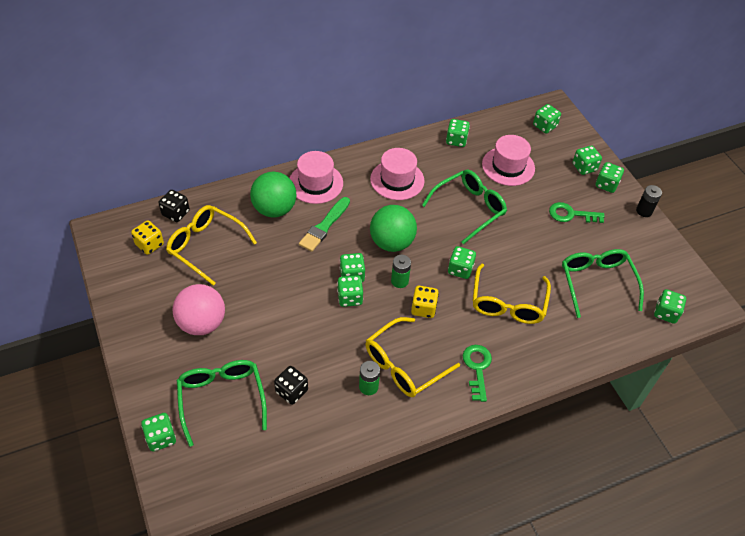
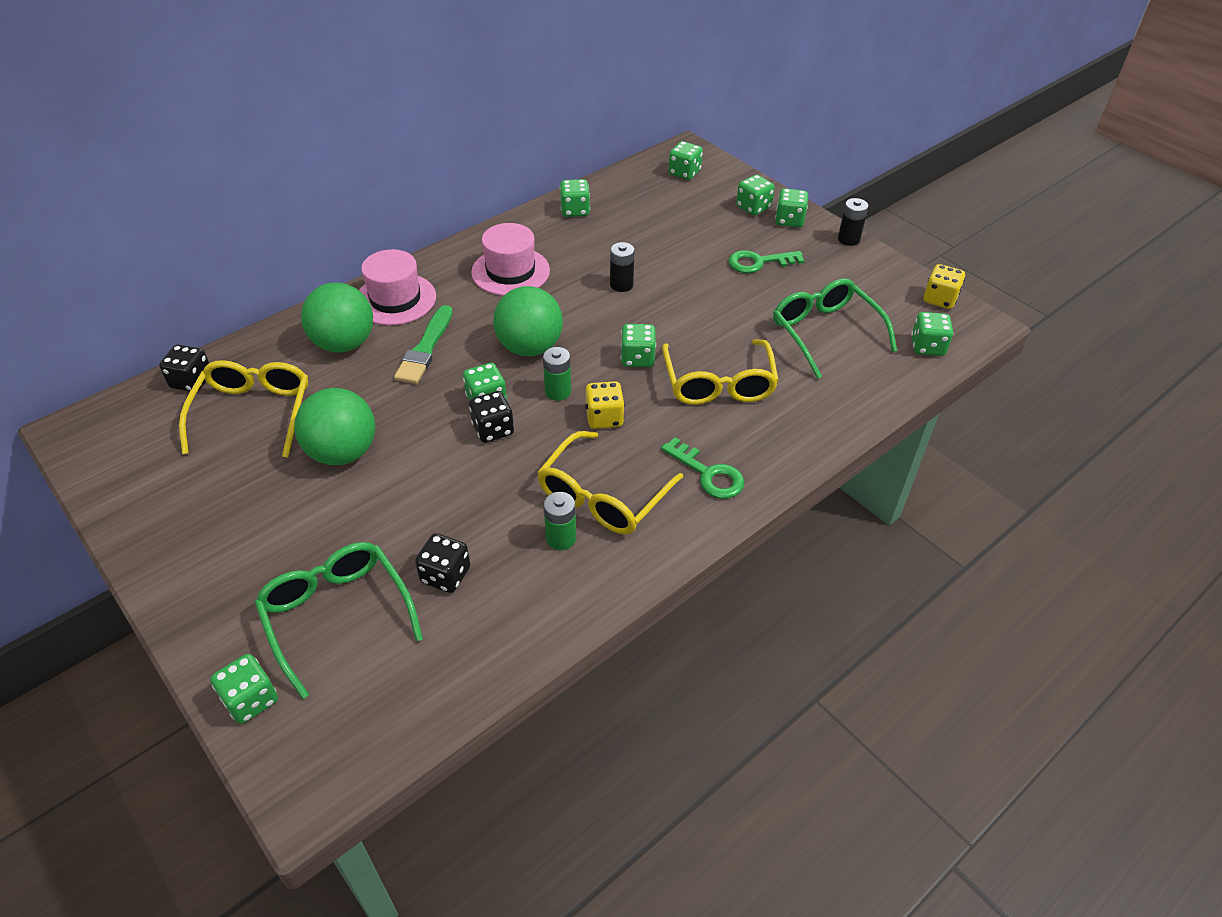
camera: 15 degrees left, 5 degrees down
yellow dice [131,220,164,255] -> yellow dice moved to [923,264,965,309]
yellow glasses [166,205,257,286] -> yellow glasses turned 75 degrees clockwise [179,360,308,458]
pink ball [173,284,225,335] -> none
green dice [337,275,363,307] -> black dice [469,391,514,443]
green glasses [422,170,507,244] -> black battery [610,242,635,292]
green key [462,345,492,402] -> green key turned 150 degrees clockwise [661,437,744,499]
pink hat [482,135,535,186] -> none
none -> green ball [294,388,375,465]

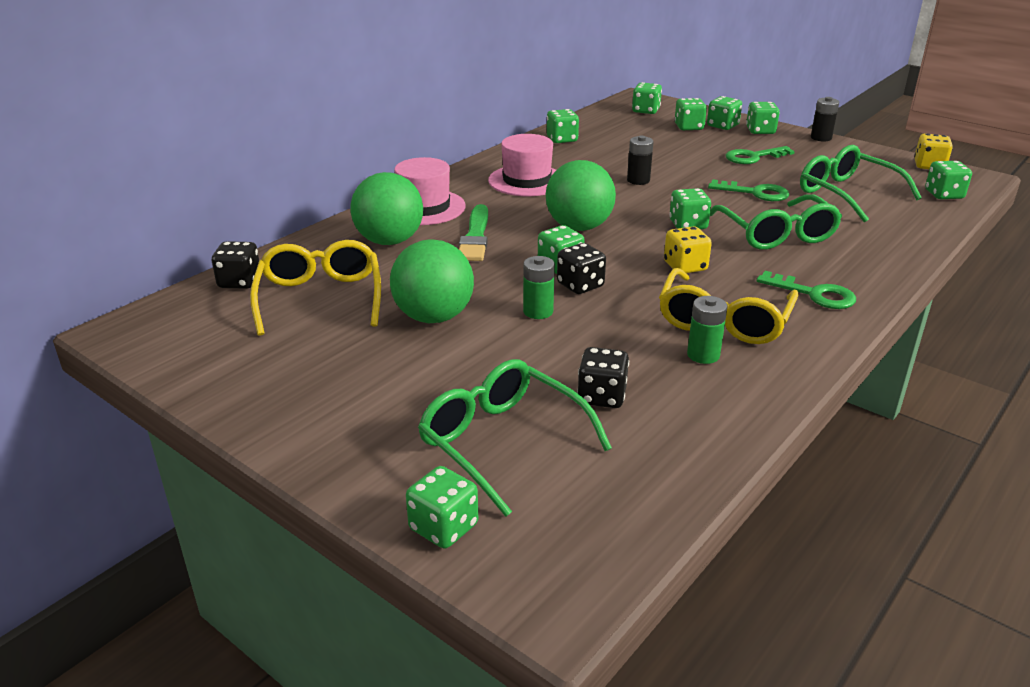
camera: 10 degrees left, 15 degrees down
green battery [543,347,571,401] -> green battery moved to [523,256,555,319]
yellow glasses [662,339,779,405] -> green glasses [710,194,842,250]
none -> green dice [674,98,707,130]
none -> green key [708,179,790,201]

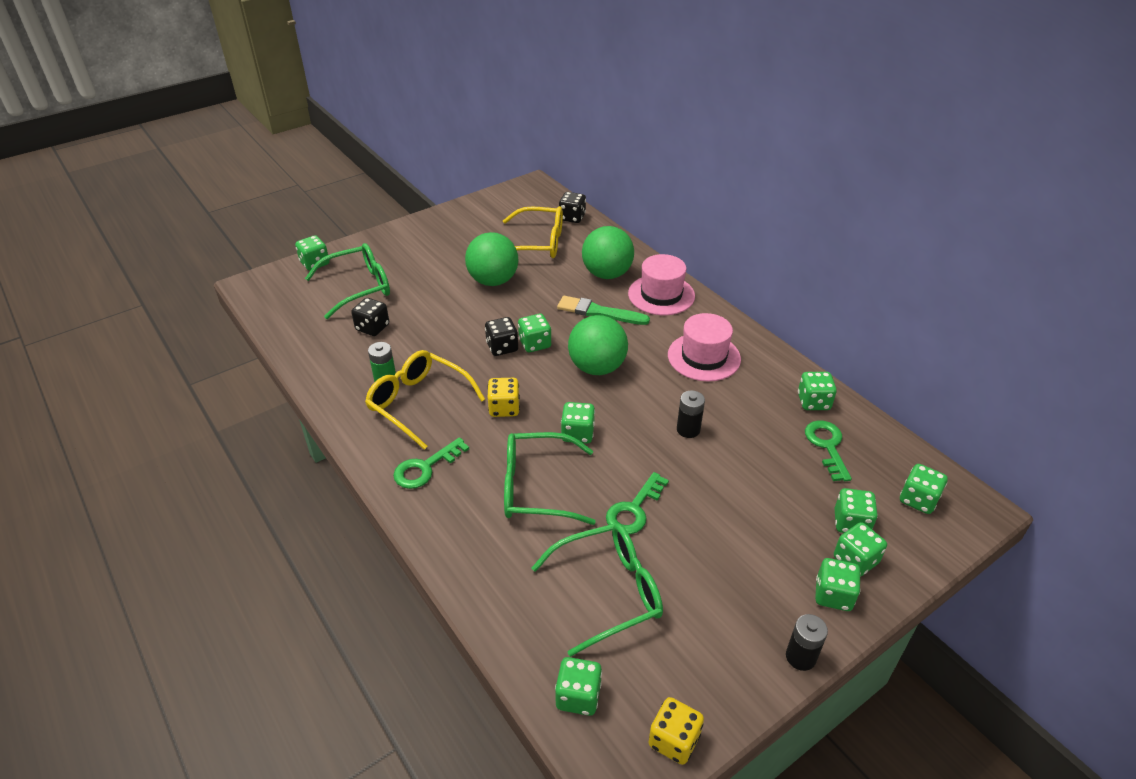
camera: 105 degrees right, 10 degrees up
green battery [523,256,555,319] -> none
green key [726,146,795,164] -> green key moved to [805,420,852,481]

